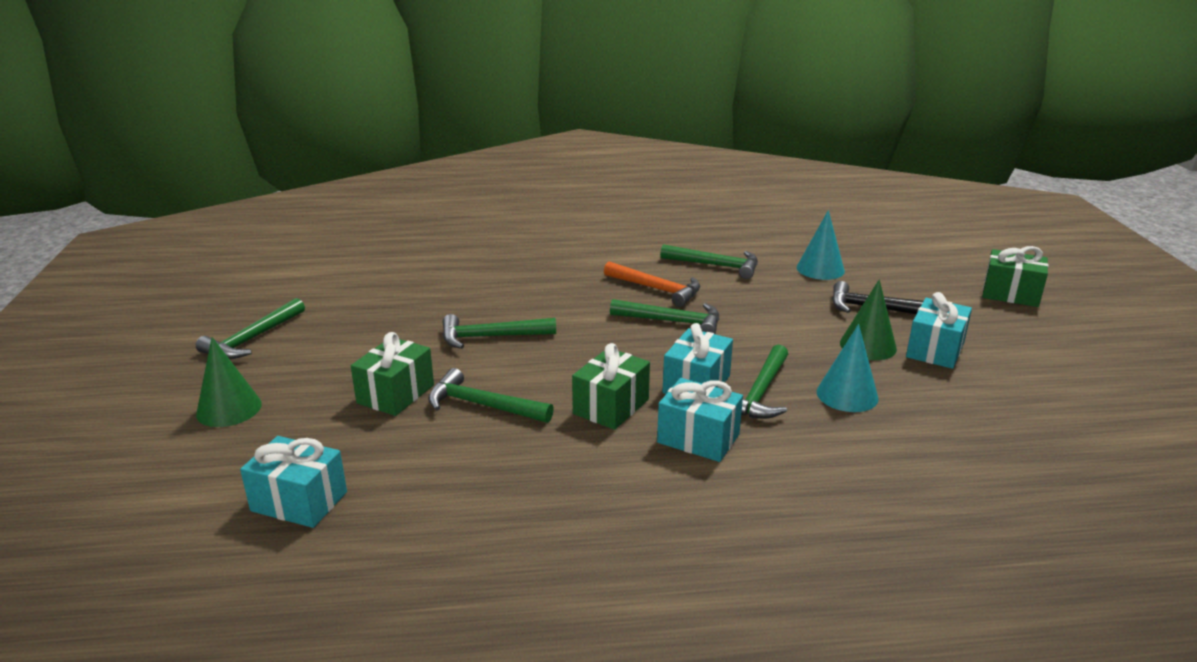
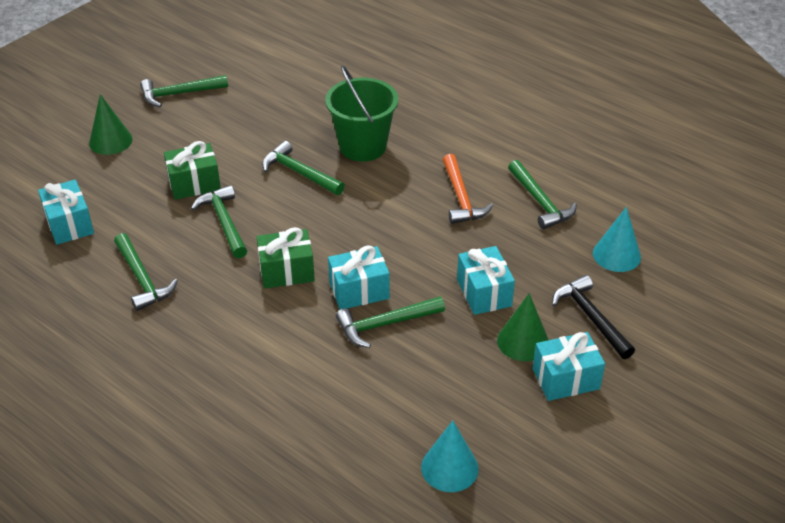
camera: 45 degrees right, 15 degrees up
green hammer [610,299,719,334] -> green hammer moved to [114,233,178,311]
turquoise gift [657,378,743,462] -> turquoise gift moved to [457,246,515,315]
turquoise cone [817,324,879,412] -> turquoise cone moved to [421,420,479,492]
green gift [983,246,1049,307] -> none
none -> green bucket [325,65,398,162]

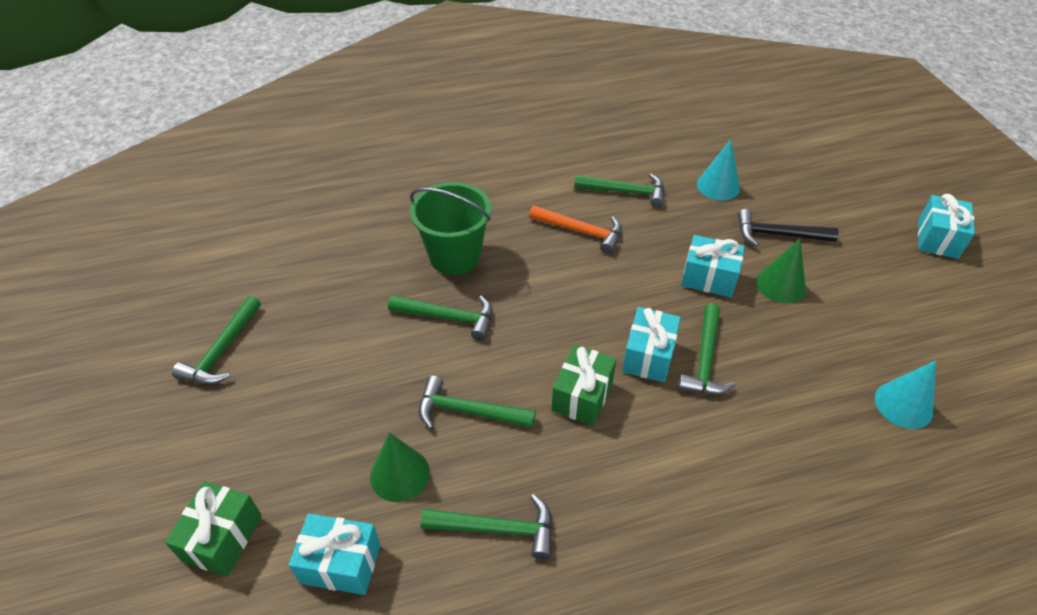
camera: 55 degrees left, 5 degrees up
green cone [89,94,133,155] -> green cone moved to [370,433,430,502]
green gift [164,141,221,200] -> green gift moved to [165,481,262,576]
green hammer [262,141,345,195] -> green hammer turned 150 degrees counterclockwise [388,295,493,341]
turquoise gift [532,332,605,401] -> turquoise gift moved to [918,194,975,259]

